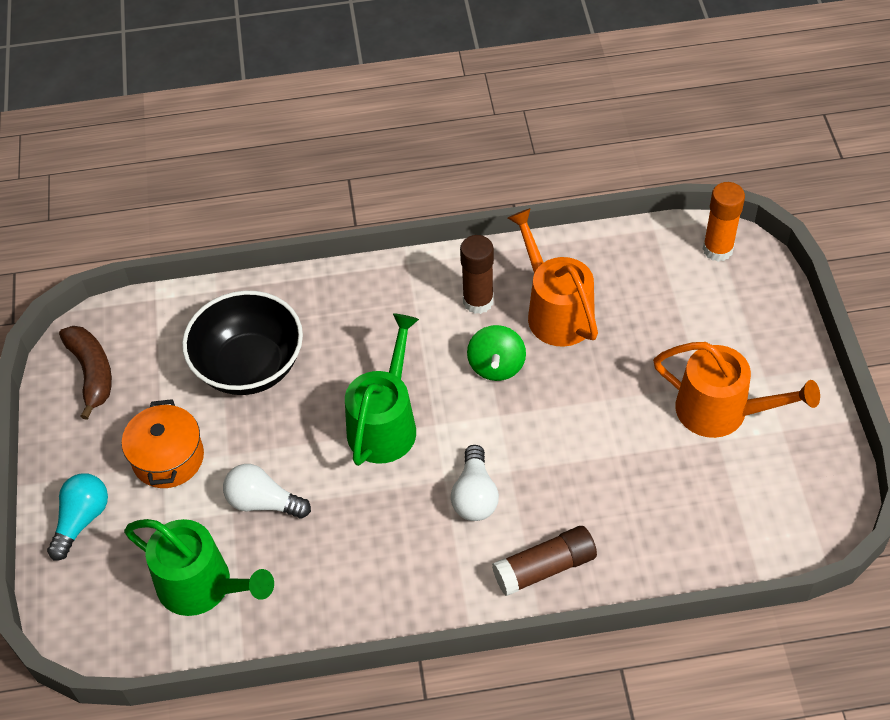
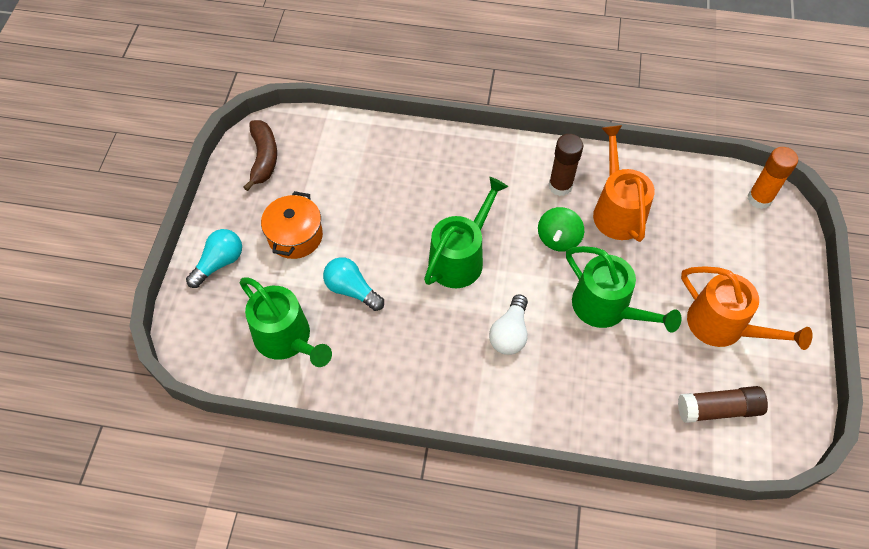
camera: 15 degrees right, 5 degrees up
black bowl [182,291,303,395] -> none
white light bulb [223,464,311,518] -> turquoise light bulb [323,257,384,311]
brown glue stick [492,526,597,596] -> brown glue stick moved to [678,386,768,423]
none -> green watering can [566,246,682,333]

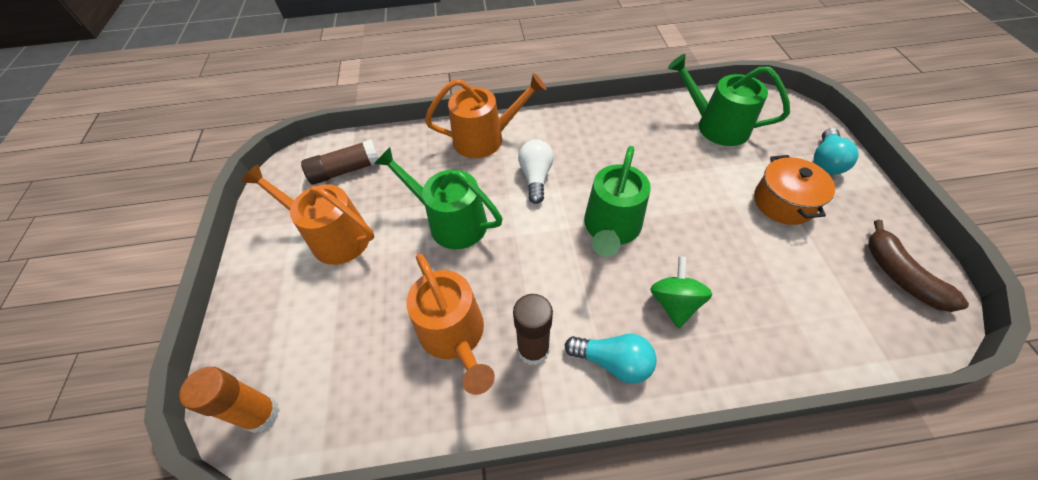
camera: 165 degrees right, 5 degrees down
turquoise light bulb [323,257,384,311] -> turquoise light bulb moved to [565,334,656,384]
green spinning top [538,207,584,252] -> green spinning top moved to [650,256,712,329]
none -> orange watering can [425,73,546,158]

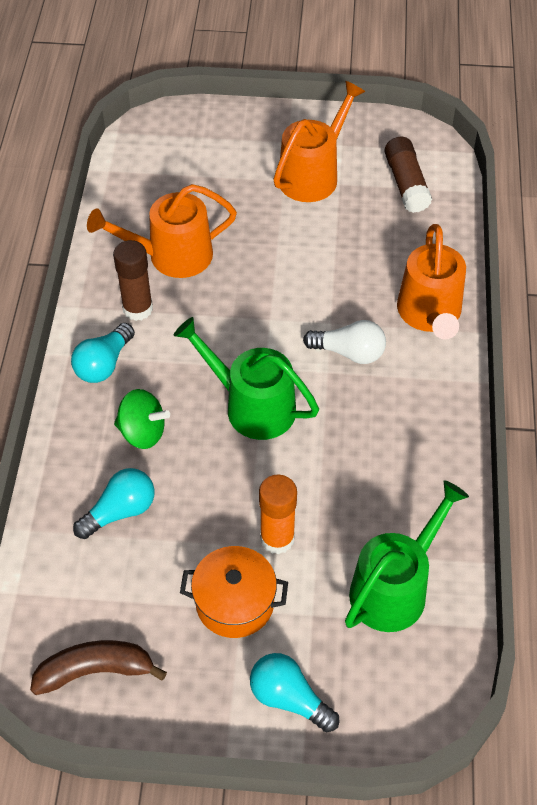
camera: 100 degrees right, 0 degrees up
orange glue stick [179,367,280,433] -> orange glue stick moved to [259,475,297,554]
green watering can [374,147,502,249] -> none
none -> turquoise light bulb [73,468,155,539]

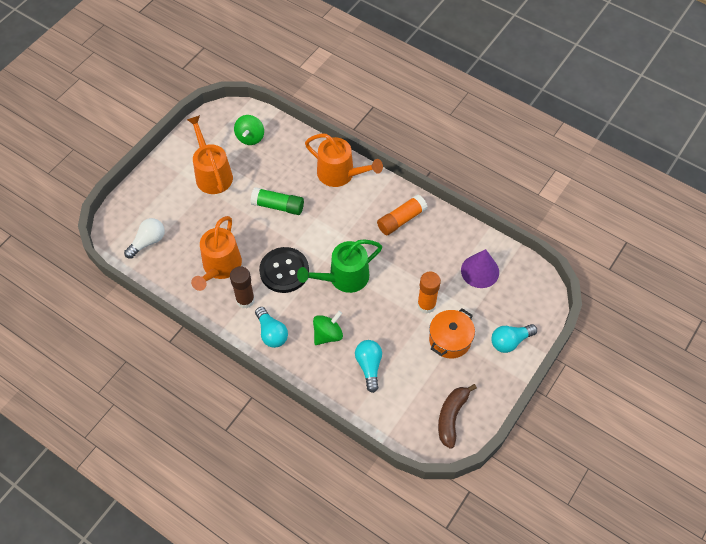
camera: 60 degrees left, 5 degrees up
white light bulb [303,320,386,364] -> white light bulb moved to [124,218,165,259]
green watering can [345,480,469,632] -> purple cone [461,249,499,288]
brown glue stick [384,137,432,213] -> green spinning top [234,115,264,145]
none -> green glue stick [251,187,304,215]
none -> black button [259,247,309,293]
none -> orange glue stick [377,195,427,235]

